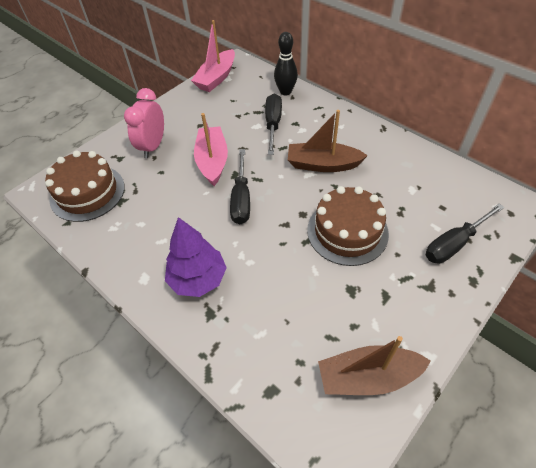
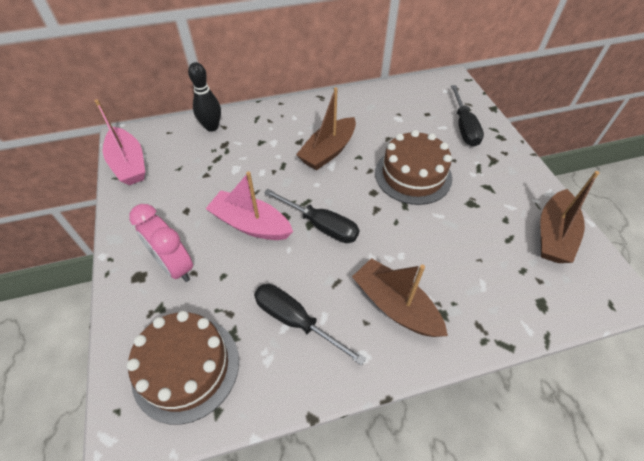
camera: 60 degrees left, 0 degrees up
purple tree [165,217,227,297] -> brown boat [352,258,448,337]
black screwdriver [265,94,282,155] -> black screwdriver moved to [254,284,366,365]

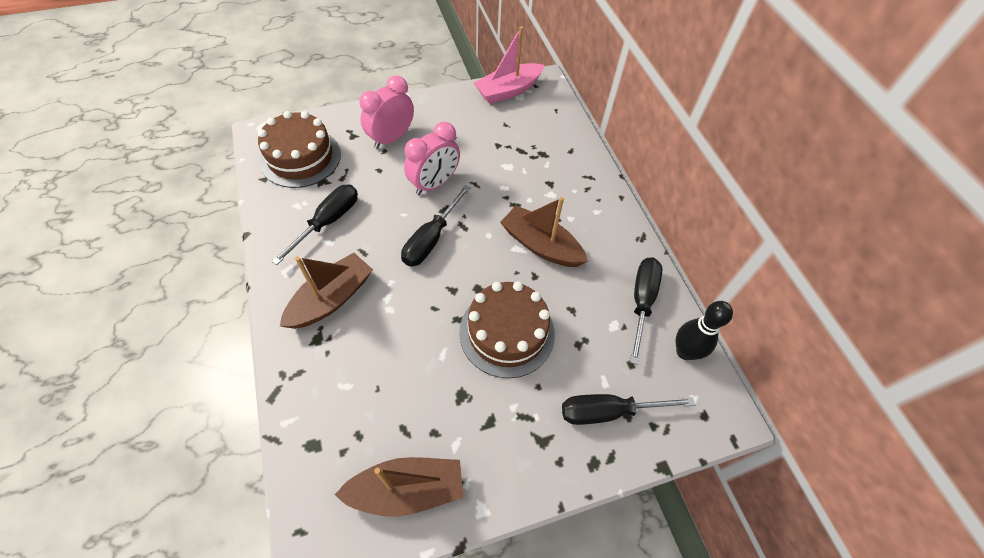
camera: 85 degrees right, 5 degrees up
black bowling pin [188,62,221,132] -> black bowling pin moved to [676,301,733,360]
pink boat [205,172,293,240] -> pink clock [404,122,460,195]
brown boat [540,171,599,263] -> brown boat turned 150 degrees clockwise [335,457,463,517]
none -> black screwdriver [630,258,663,365]

